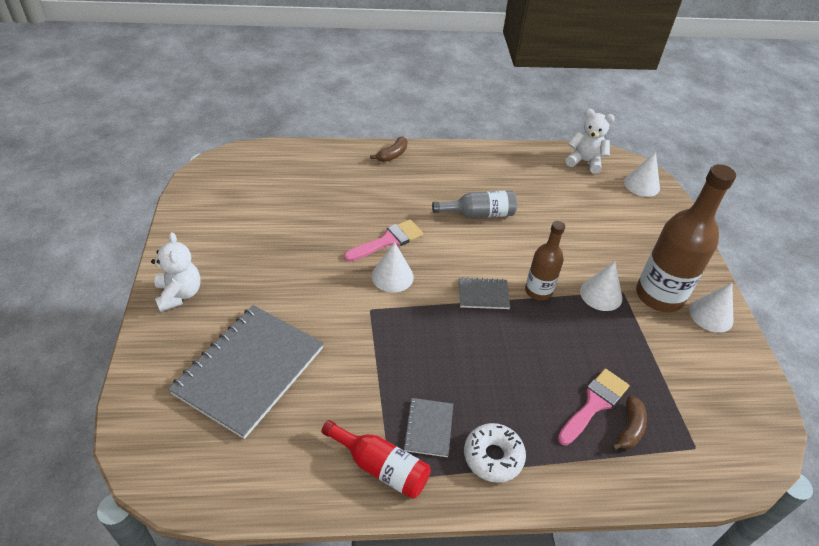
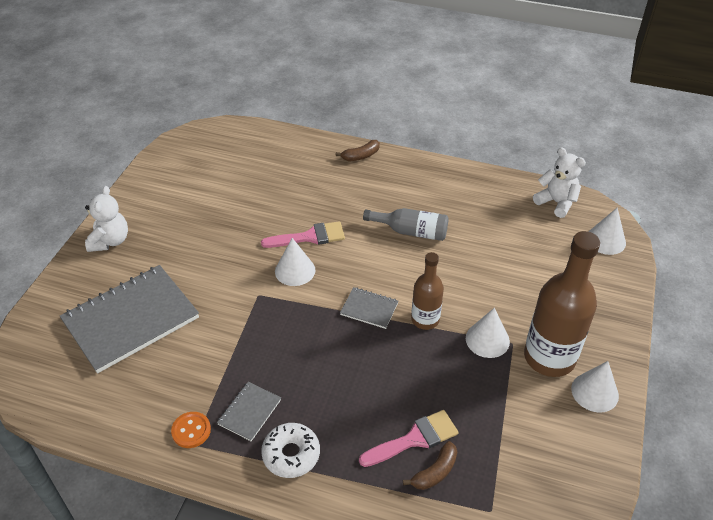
camera: 25 degrees right, 0 degrees up
red bottle [321,420,431,499] -> orange button [171,412,211,448]

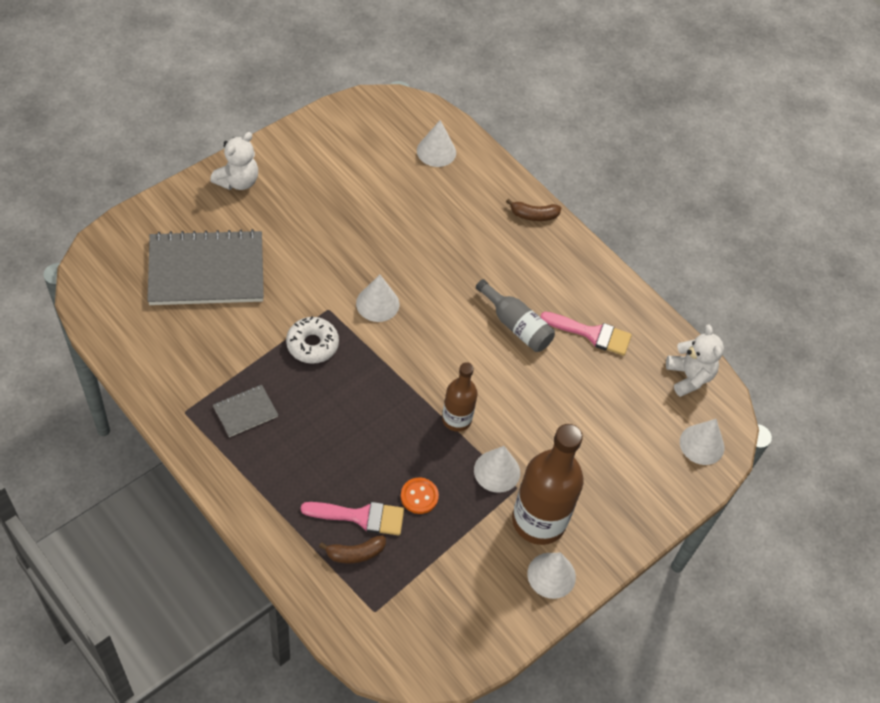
camera: 25 degrees right, 10 degrees up
orange button [171,412,211,448] -> orange button moved to [401,478,439,514]
pink brush [261,221,345,248] -> pink brush moved to [540,312,632,356]
white donut [261,423,320,478] -> white donut moved to [286,316,339,364]
grey notebook [340,287,398,329] -> none
none -> white cone [417,120,456,167]

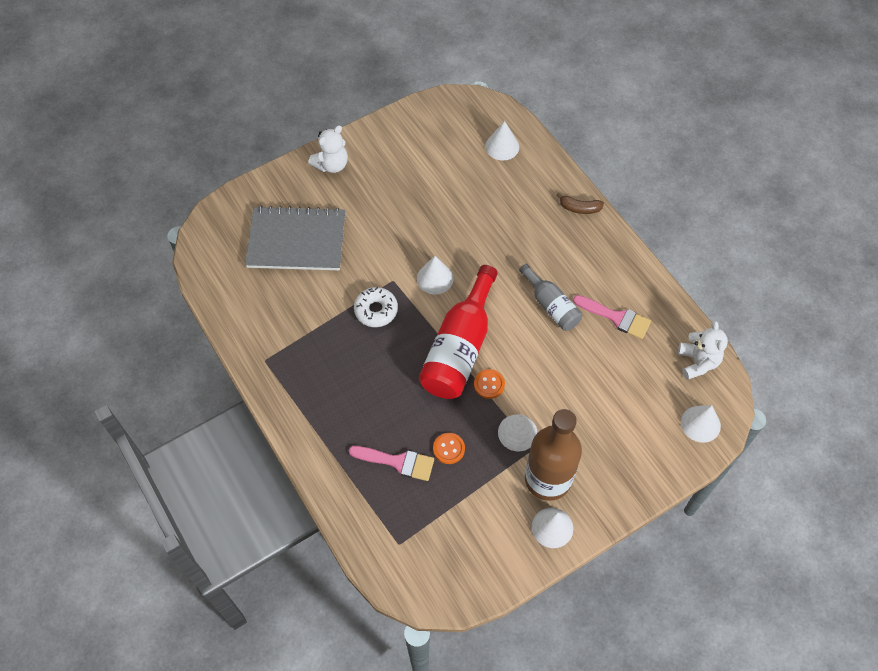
camera: 15 degrees right, 5 degrees up
grey notebook [213,385,278,437] -> none
brown banana [319,535,386,563] -> none
brown bottle [442,362,478,432] -> orange button [474,369,505,399]
none -> red bottle [419,265,498,399]

